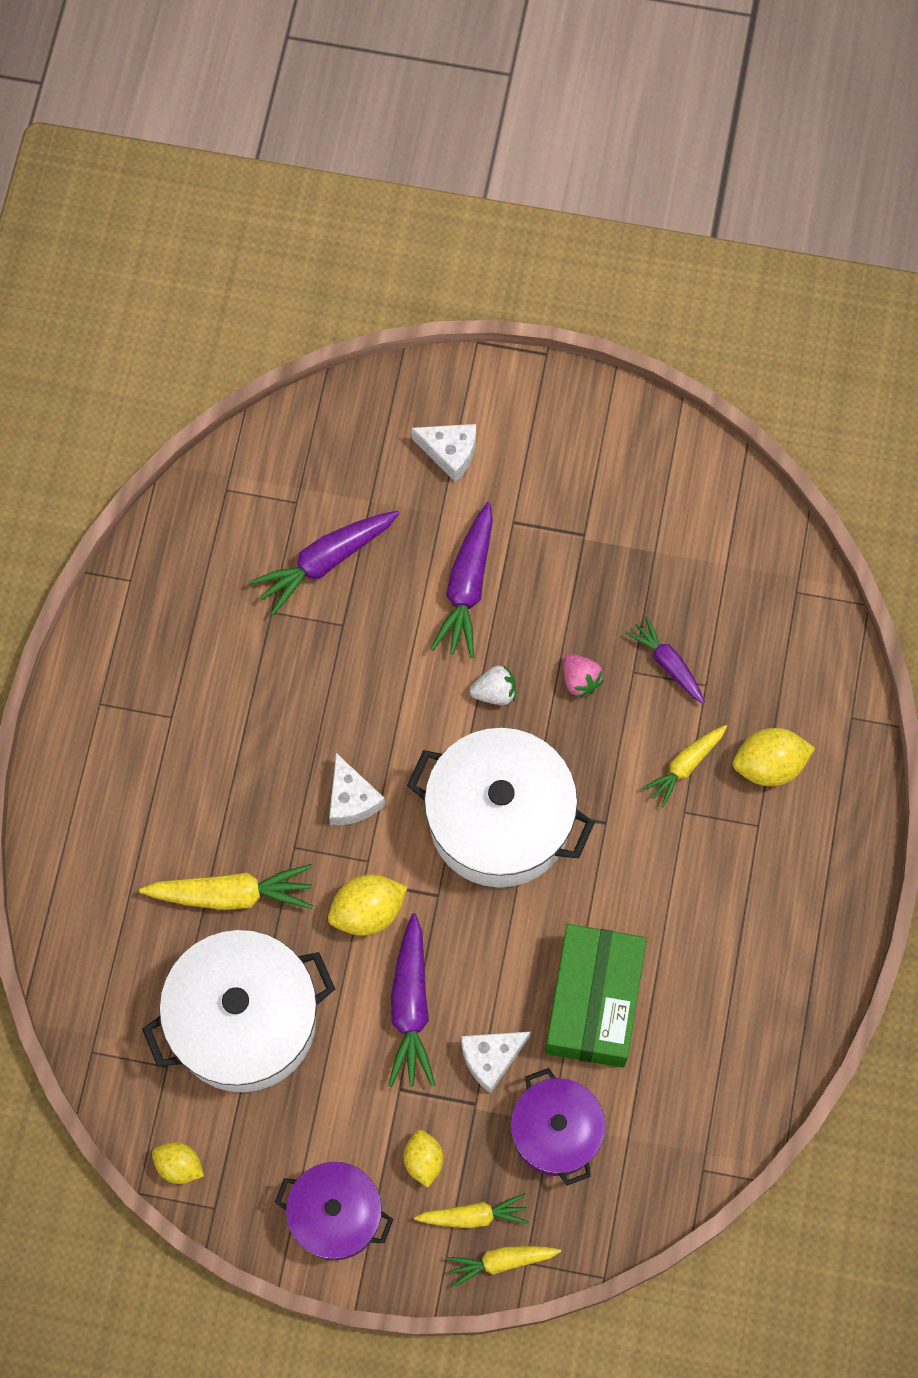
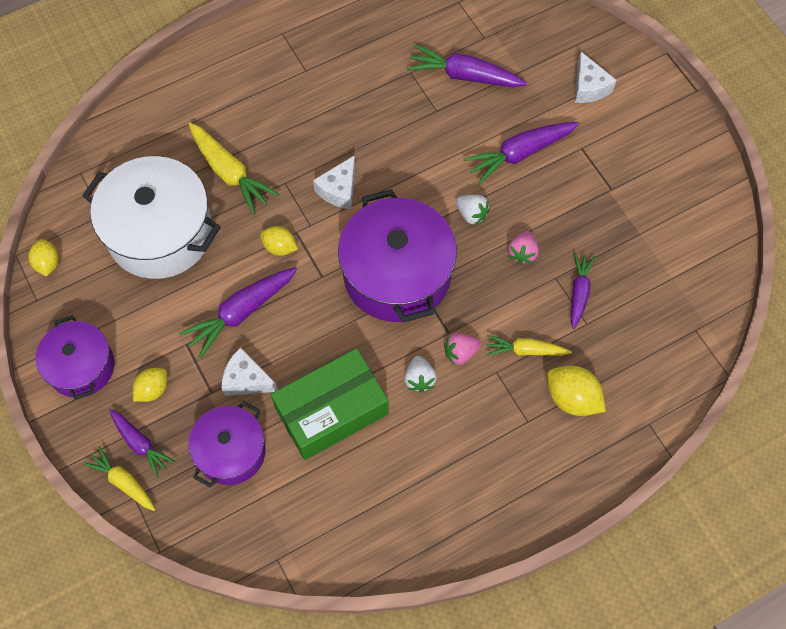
camera: 50 degrees right, 5 degrees down
yellow lemon [328,874,408,936] -> yellow lemon [260,226,298,256], size x0.65
white pot [407,728,595,888] -> purple pot [338,189,457,323]
yellow carrot [414,1193,529,1228] -> purple carrot [109,409,175,478]
none -> white strawberry [404,356,437,393]
none -> pink strawberry [444,333,481,366]

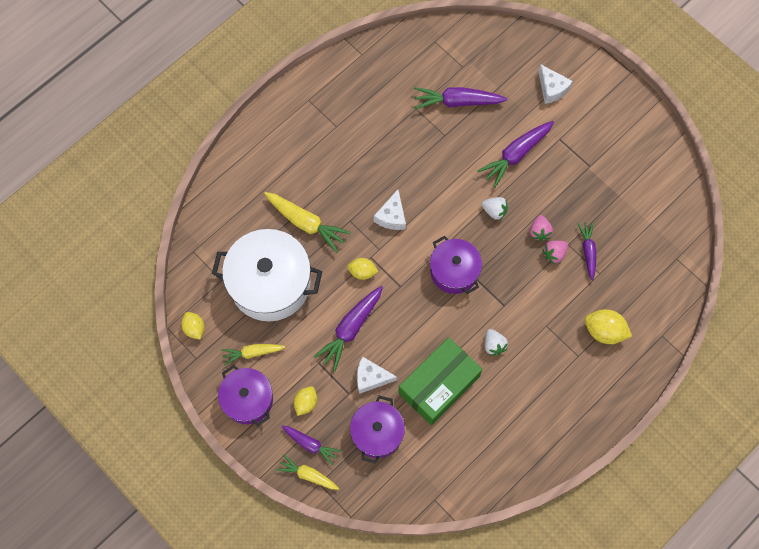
camera: 15 degrees left, 5 degrees up
purple pot [338,189,457,323] -> purple pot [430,236,482,294], size x0.60
pink strawberry [444,333,481,366] -> pink strawberry moved to [542,241,568,264]
yellow carrot [486,335,572,356] -> yellow carrot moved to [221,344,285,365]

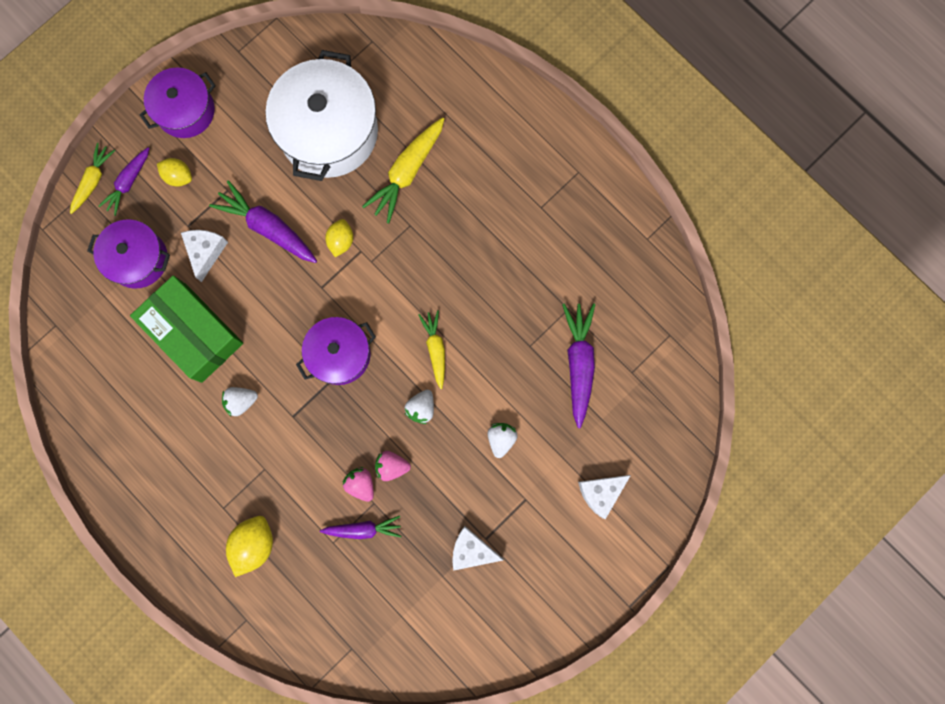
camera: 90 degrees right, 10 degrees up
yellow lemon [181,312,205,340] -> none
yellow carrot [221,344,285,365] -> yellow carrot moved to [418,310,445,389]
white cheese [374,190,406,230] -> white cheese moved to [452,526,504,571]
purple carrot [477,121,554,188] -> white strawberry [488,423,518,458]

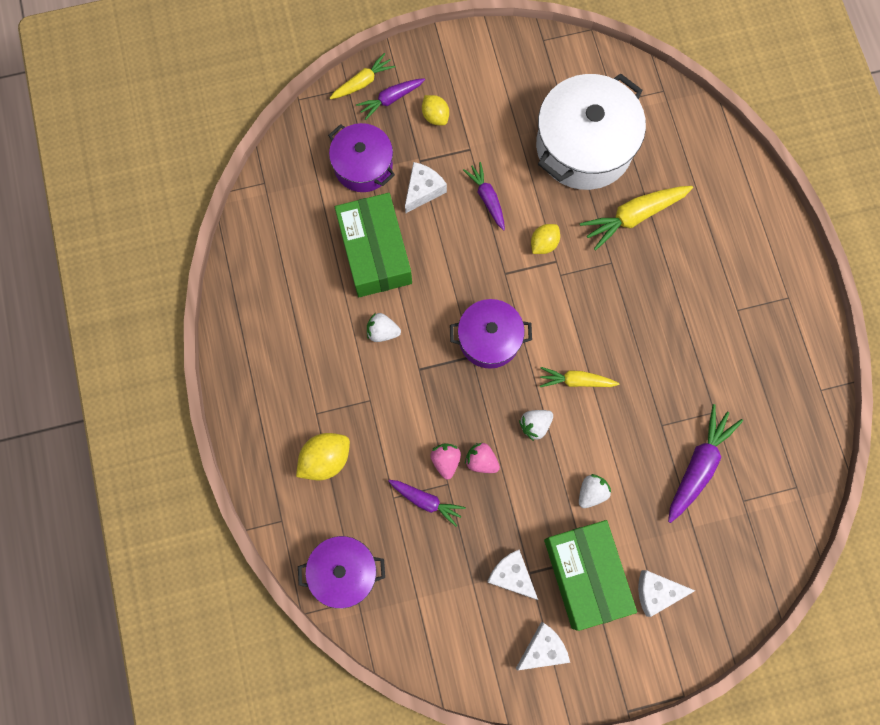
camera: 30 degrees right, 5 degrees down
purple pot [140,68,216,138] -> purple pot moved to [298,536,385,609]
purple carrot [209,180,317,263] -> purple carrot [463,162,505,230], size x0.63
yellow carrot [418,310,445,389] -> yellow carrot turned 105 degrees counterclockwise [540,367,619,387]
none -> white cheese [516,622,570,671]
none -> green box [544,520,637,631]

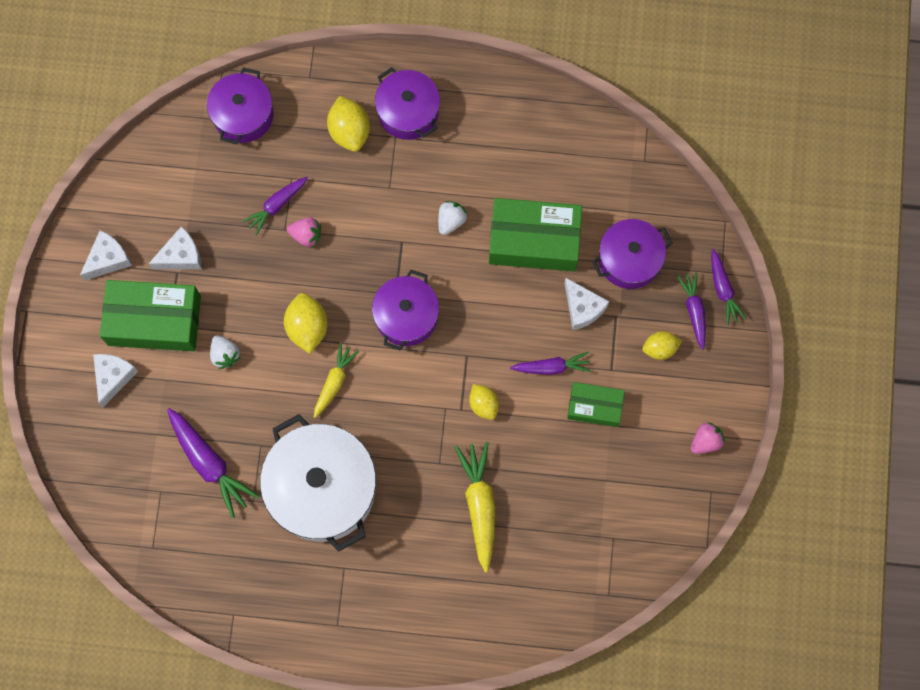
camera: 110 degrees right, 0 degrees up
yellow carrot [330,53,396,99] -> purple carrot [711,249,747,325]
pink strawberry [465,443,500,473] -> pink strawberry moved to [691,422,725,454]
white cheese [516,622,570,671] -> white cheese turned 120 degrees counterclockwise [80,230,132,280]
white strawberry [519,410,553,441] -> yellow lemon [284,293,328,354]
white pot [536,73,646,190] -> white pot moved to [260,414,376,552]
none -> purple pot [375,67,440,140]
none -> green box [567,382,625,427]

